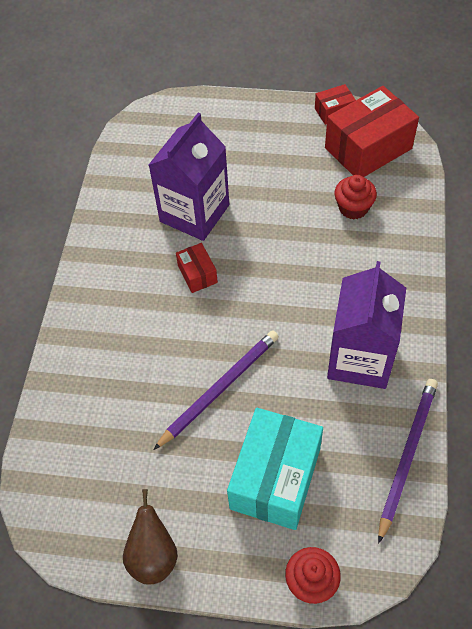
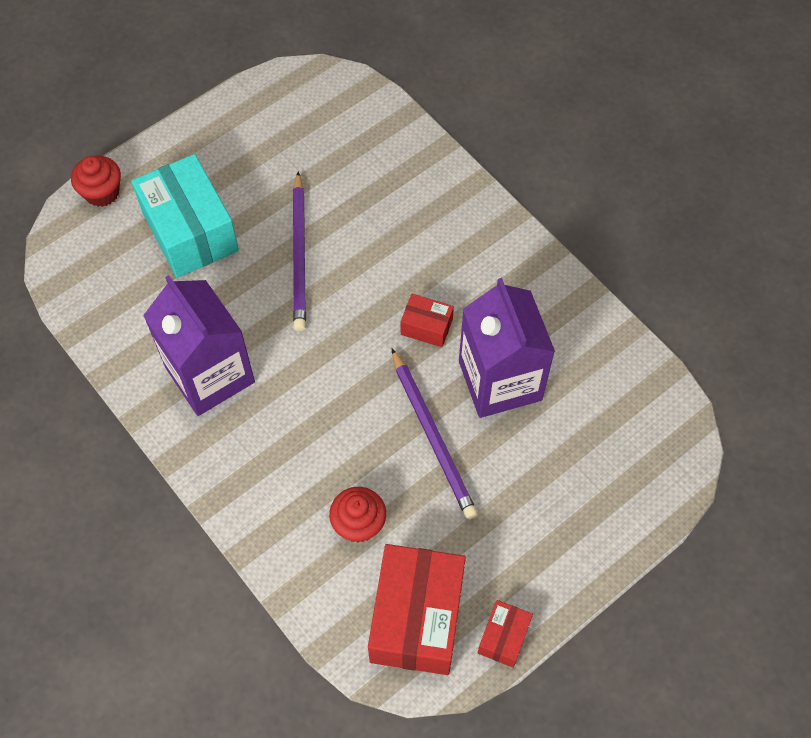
camera: 130 degrees right, 5 degrees up
brown pear [123,489,178,585] -> none
purple pencil [378,379,438,544] -> purple pencil moved to [392,348,478,519]

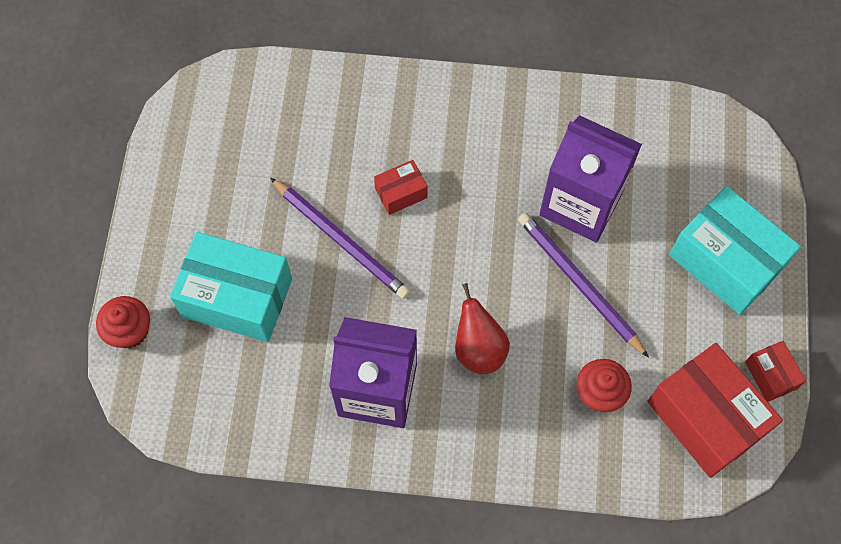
camera: 45 degrees left, 5 degrees up
purple pencil [392,348,478,519] -> purple pencil turned 150 degrees counterclockwise [518,213,649,358]
red box [401,294,454,347] -> red box moved to [374,160,428,215]
none -> red pear [455,283,510,374]
none -> turquoise box [669,186,801,315]

